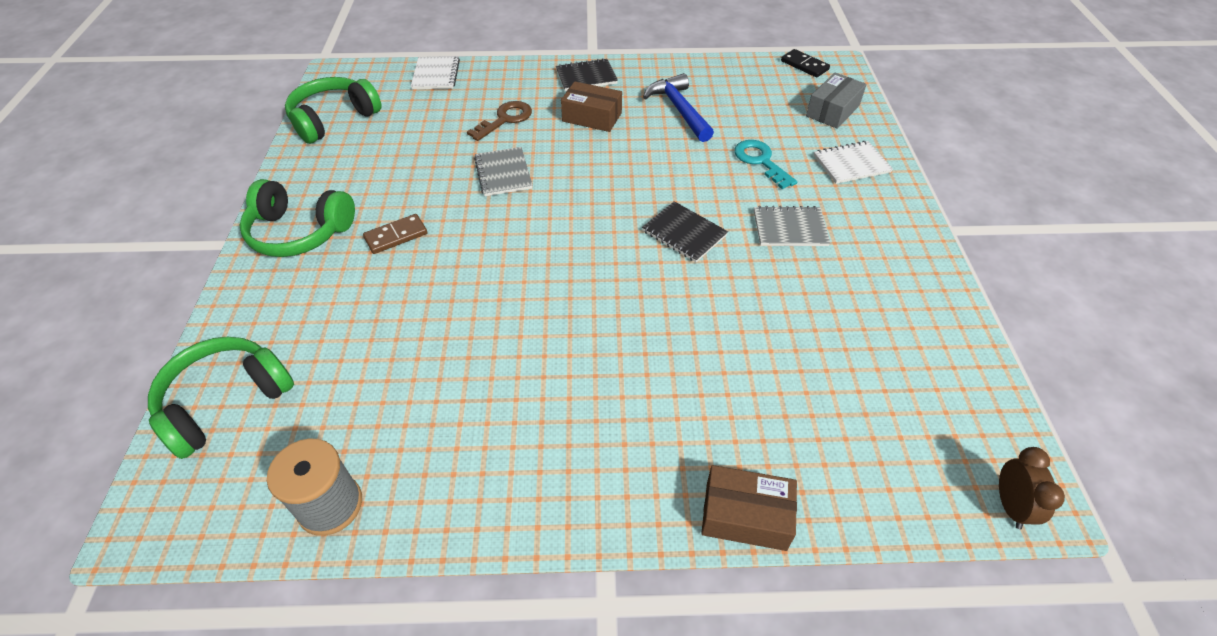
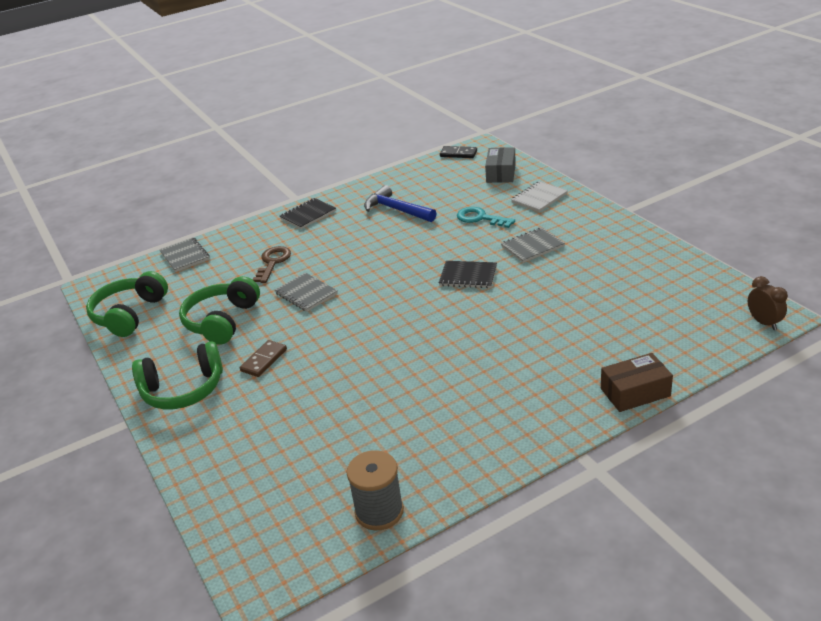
camera: 25 degrees left, 15 degrees down
green headphones [148,337,294,459] -> green headphones moved to [179,276,260,345]
white notebook [411,56,460,89] -> grey notebook [159,237,210,272]
brown box [561,81,622,132] -> none

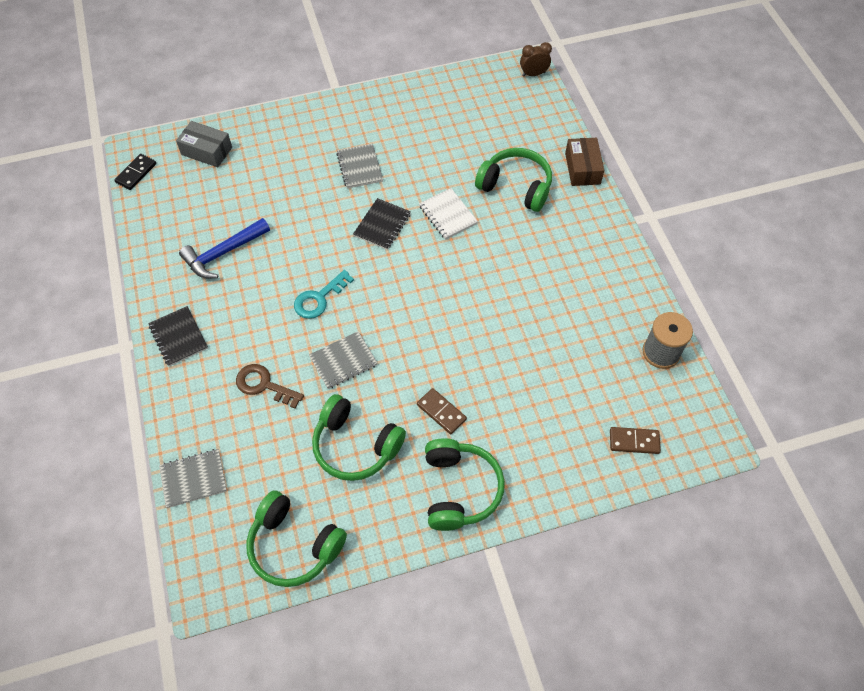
camera: 80 degrees left, 25 degrees up
turquoise key [457,207,515,228] -> turquoise key moved to [294,270,354,319]
white notebook [511,181,568,212] -> white notebook moved to [419,188,478,240]
none -> green headphones [475,148,552,212]
none -> brown domino [610,427,661,454]

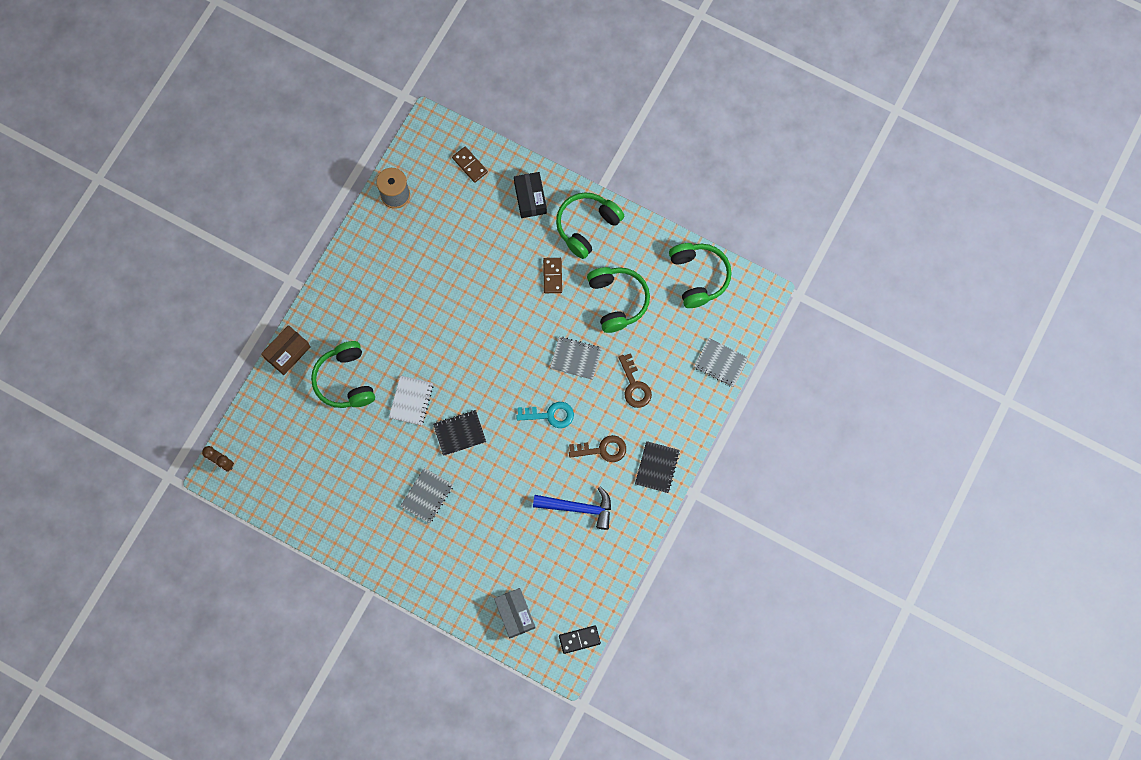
camera: 135 degrees left, 15 degrees up
none -> black box [514,172,547,218]
none -> brown key [569,435,626,462]

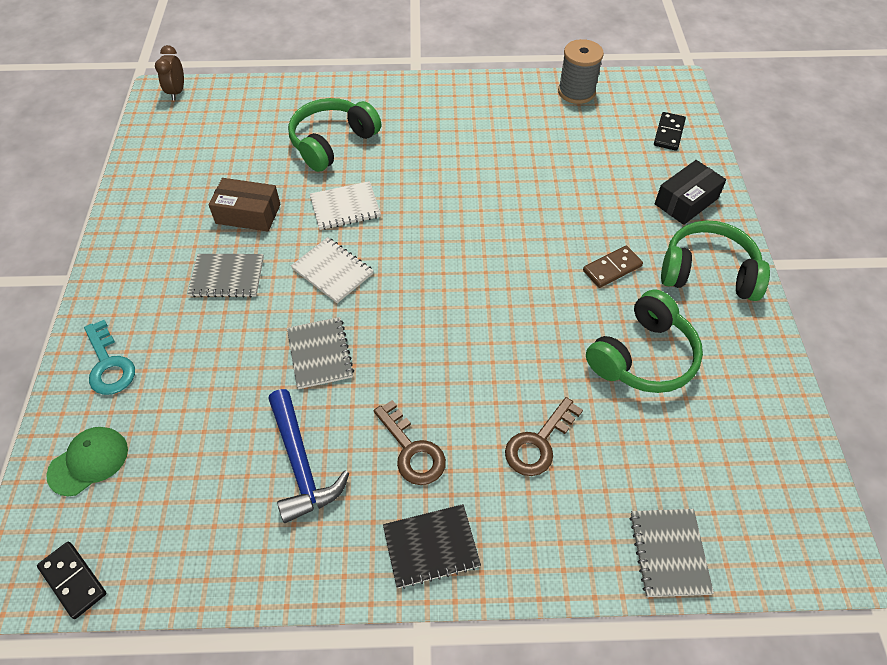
camera: 60 degrees right, 20 degrees down
brown box [261,325,311,375] -> brown box moved to [209,178,280,232]
black notebook [433,410,486,456] -> white notebook [291,237,374,303]
brown domino [452,147,488,183] -> black domino [654,112,686,151]
grey box [494,588,536,638] -> green cap [46,427,128,496]
turquoise key [516,402,574,428] -> turquoise key moved to [84,320,135,395]
grey notebook [550,337,602,380] -> grey notebook moved to [287,317,354,389]
green headphones [669,243,732,308] -> none

